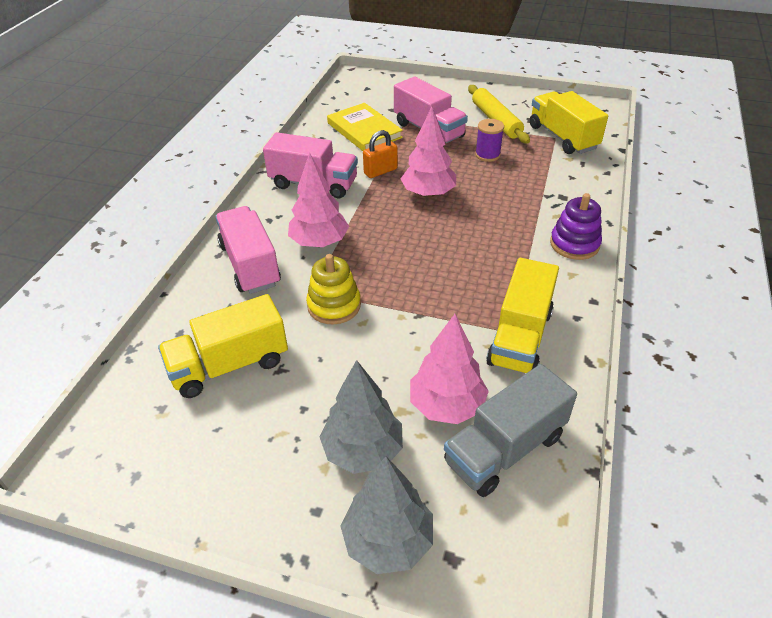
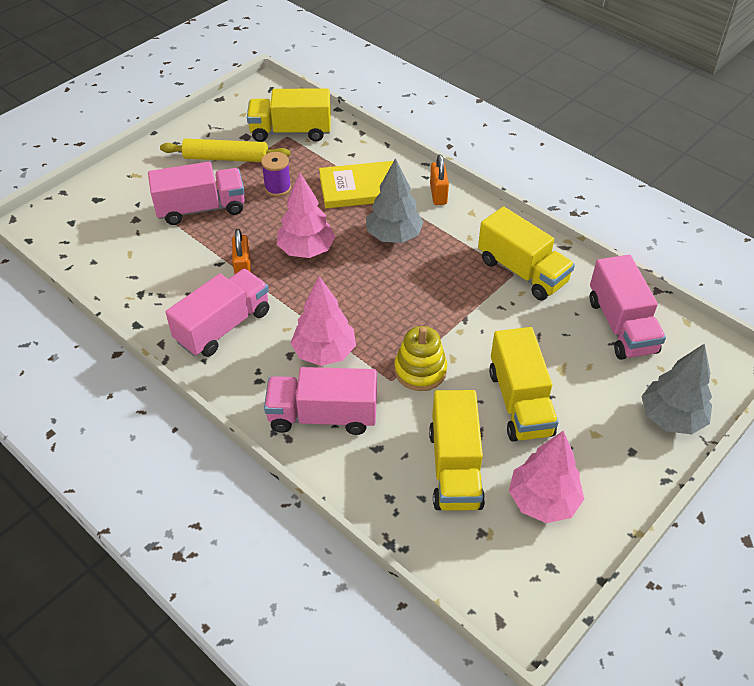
camera: 65 degrees left, 5 degrees up
grey tree [320,360,403,474] -> grey tree moved to [366,158,424,243]
yellow book [327,103,403,151] -> yellow book moved to [319,161,394,208]
pink tree [410,314,489,424] -> pink tree moved to [509,431,584,523]
grey truck [444,364,577,497] -> pink truck [590,255,666,360]
purple stacking toy [550,193,602,260] -> orange padlock [430,154,449,205]
none -> yellow truck [489,327,559,442]

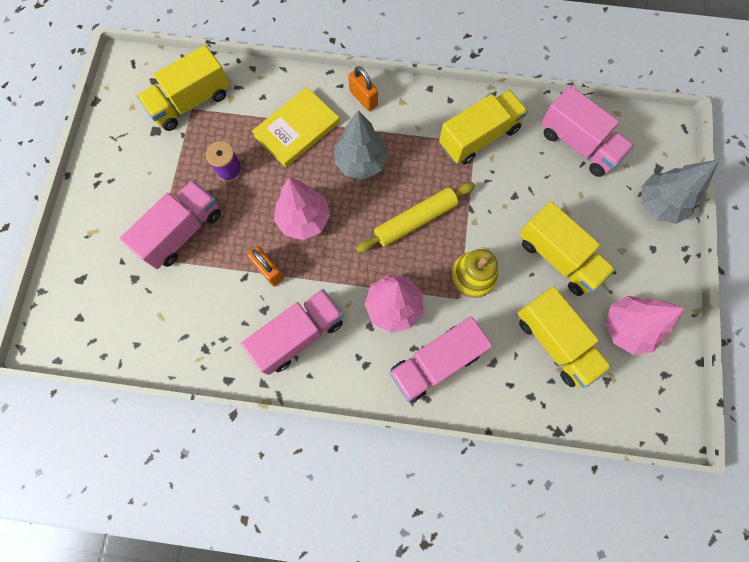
camera: 35 degrees left, 25 degrees up
yellow rolling pin [160,139,290,162] -> yellow rolling pin moved to [356,182,475,253]
pink truck [165,269,269,357] -> pink truck turned 45 degrees clockwise [241,289,343,375]
yellow truck [478,206,575,301] -> yellow truck turned 45 degrees counterclockwise [439,90,528,165]

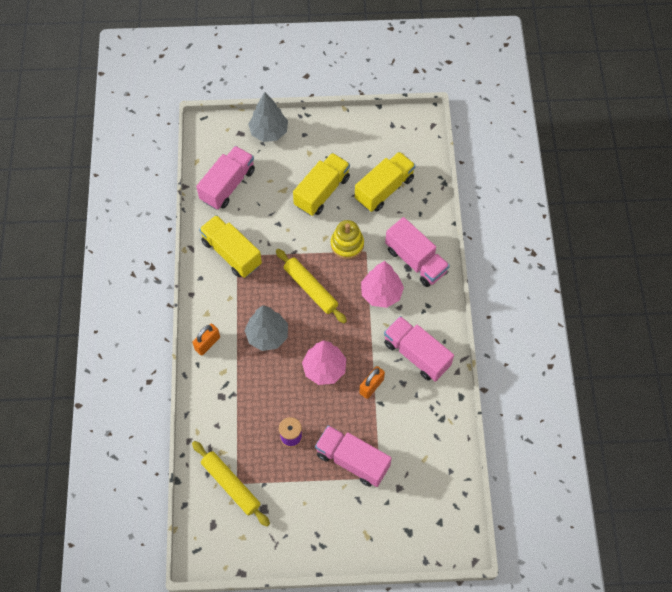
camera: 100 degrees left, 10 degrees down
yellow truck [137,45,230,131] -> yellow rolling pin [192,441,270,527]
yellow book [252,87,340,168] -> none
pink tree [606,296,685,355] -> none

